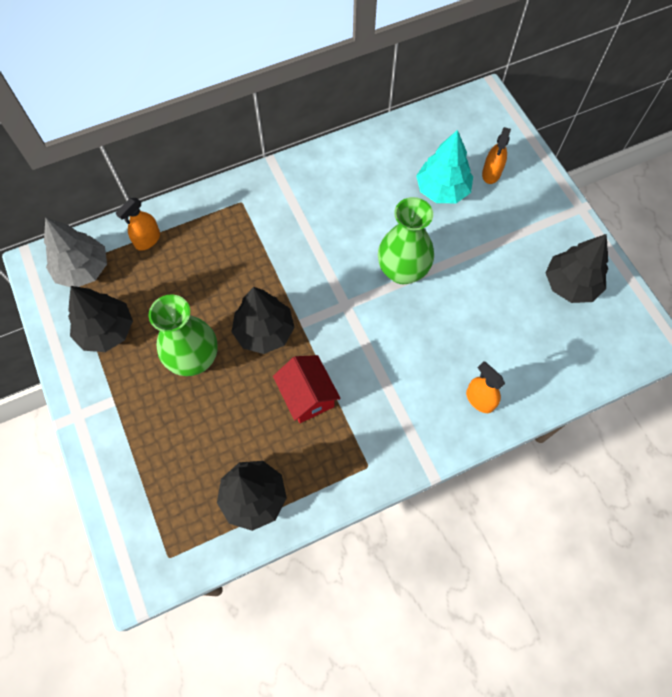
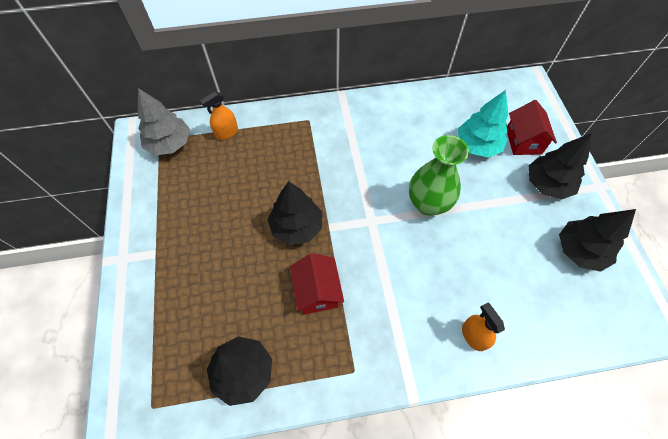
camera: 15 degrees right, 5 degrees down
black tree [68,286,133,352] -> black tree moved to [529,133,592,200]
green vase [149,294,218,376] -> none
orange spray bottle [482,127,511,184] -> red house [507,100,557,155]

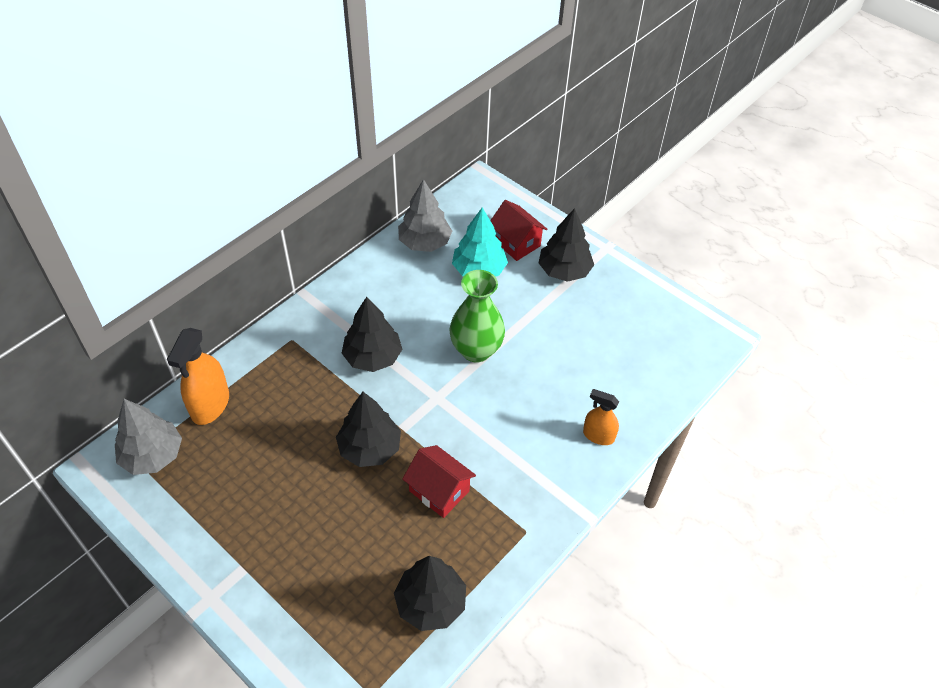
camera: 40 degrees left, 10 degrees down
orange spray bottle [200,92,238,140] -> orange spray bottle [167,328,229,425], size x1.62
black tree [559,209,636,272] -> black tree moved to [342,297,402,372]
none -> grey tree [398,179,452,252]

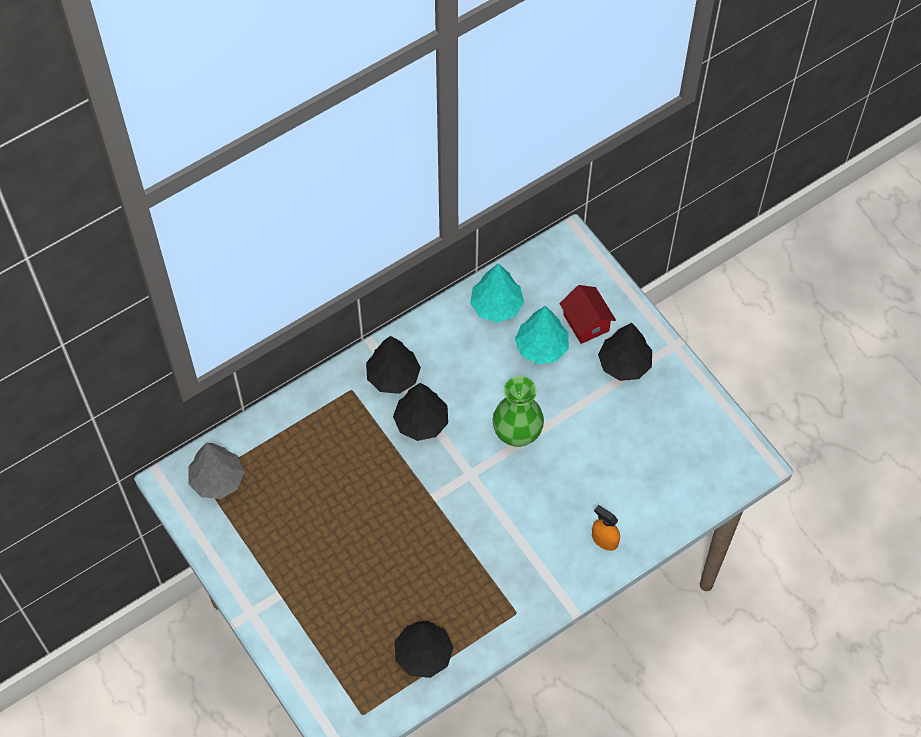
camera: 15 degrees right, 10 degrees up
orange spray bottle [167,328,229,425] -> none
black tree [336,392,401,467] -> black tree moved to [366,336,421,394]
grey tree [398,179,452,252] -> turquoise tree [470,263,524,323]
red house [402,445,476,518] -> none

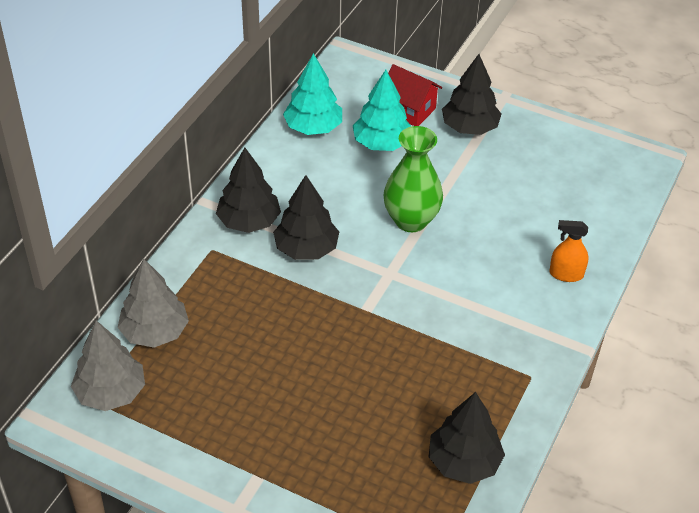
camera: 30 degrees left, 15 degrees down
none -> grey tree [117,259,189,348]

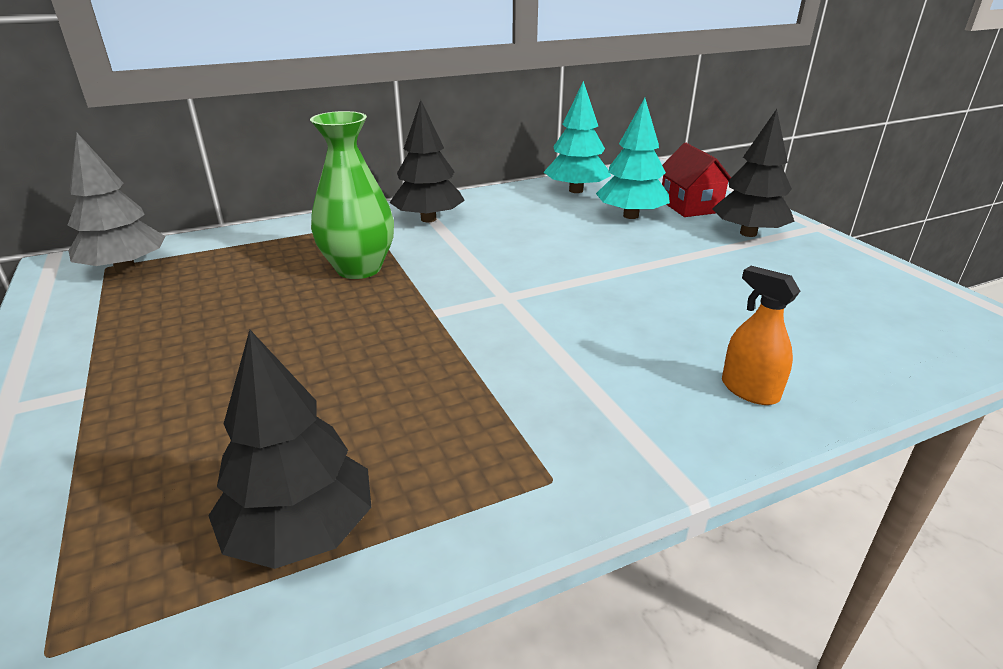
camera: 40 degrees right, 15 degrees down
grey tree [117,259,189,348] -> none
black tree [273,175,339,260] -> none
green vase [383,126,443,232] -> green vase moved to [310,111,394,279]

